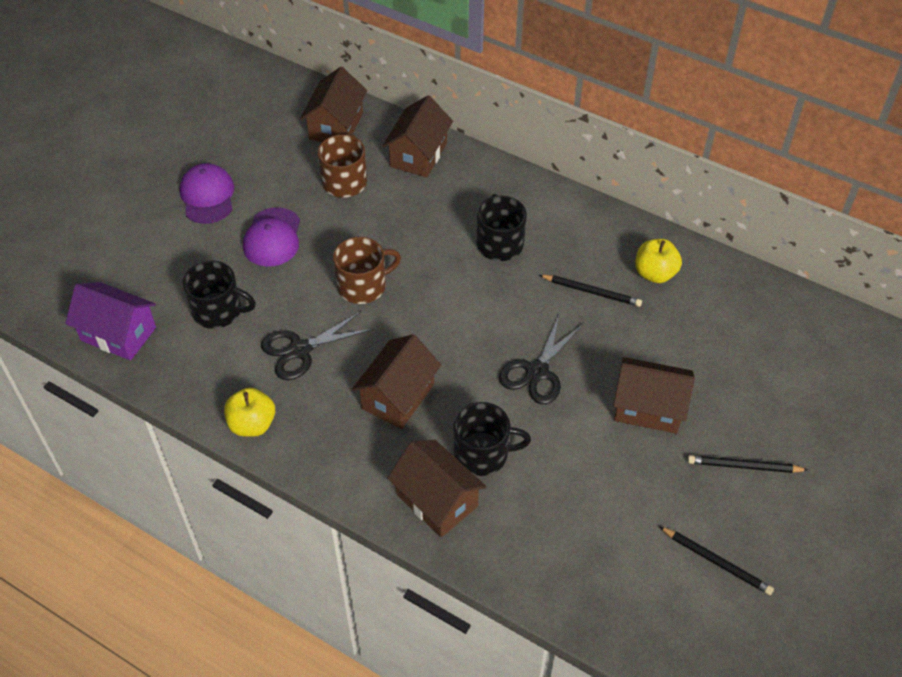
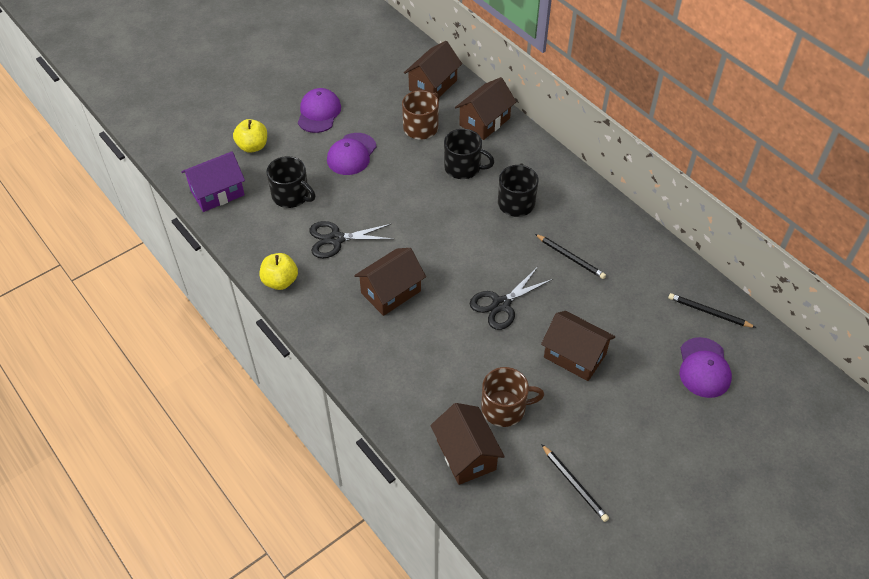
camera: 20 degrees right, 0 degrees up
purple house [65,282,156,360] -> purple house turned 75 degrees counterclockwise [181,151,245,212]
brown mug [333,237,401,304] -> brown mug moved to [481,367,544,427]
brown house [387,440,487,537] -> brown house moved to [430,403,505,485]
black mug [453,402,531,476] -> black mug moved to [444,129,494,179]
yellow apple [635,239,682,283] -> yellow apple moved to [233,119,267,153]
black pencil [688,455,808,473] -> black pencil moved to [668,293,756,328]
none -> purple cap [680,337,732,398]

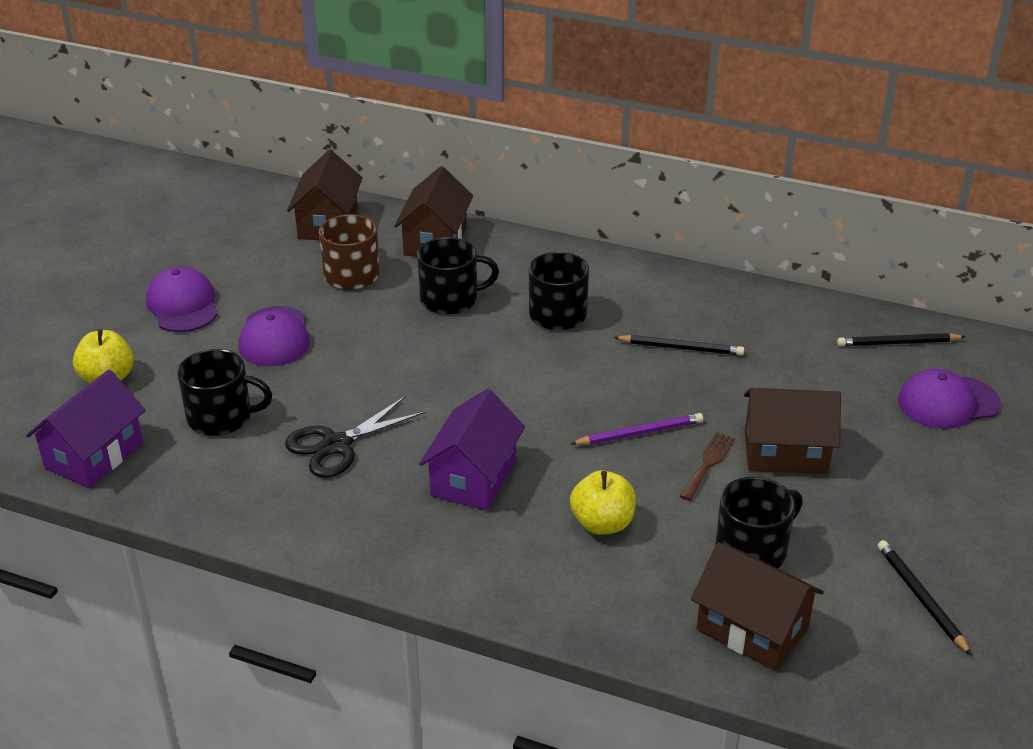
camera: 30 degrees left, 15 degrees down
yellow apple [260,253,298,290] -> yellow apple moved to [570,470,636,535]
brown house [354,248,426,316] -> purple house [419,389,525,511]
black scissors [470,267,553,330] -> purple pencil [570,413,703,445]
brown mug [481,367,544,427] -> black mug [715,477,803,568]
black pencil [541,444,609,522] -> black pencil turned 135 degrees counterclockwise [878,540,972,656]
purple cap [680,337,732,398] -> purple cap turned 105 degrees clockwise [898,369,1001,429]
none -> brown fork [680,432,735,501]

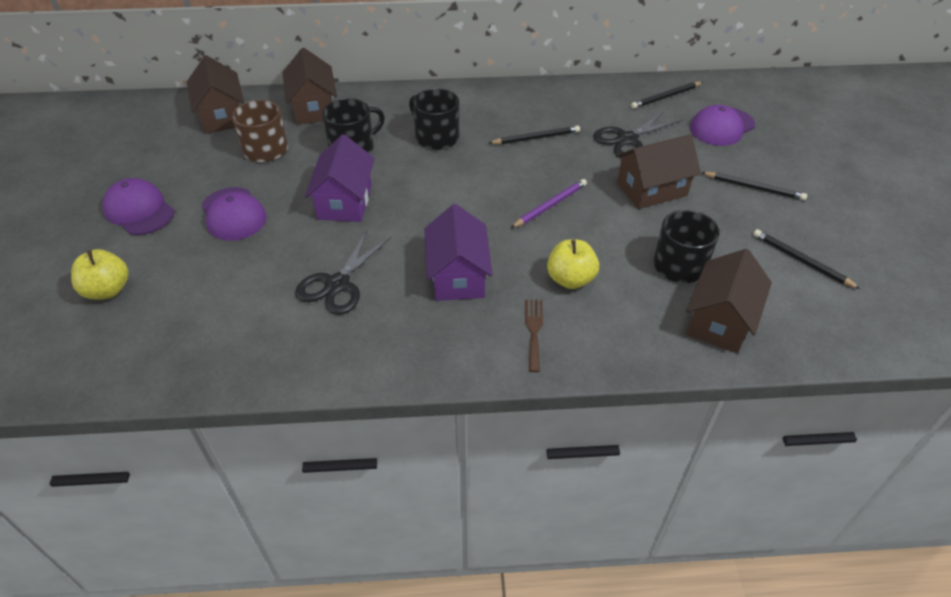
camera: 25 degrees left, 10 degrees up
purple house [26,369,146,488] -> purple house moved to [305,134,375,222]
black mug [177,349,272,436] -> none
brown fork [680,432,735,501] -> brown fork moved to [525,299,543,372]
brown house [691,542,824,671] -> brown house turned 75 degrees counterclockwise [686,249,772,353]
none -> black scissors [593,110,682,158]
none -> black pencil [701,172,807,201]

